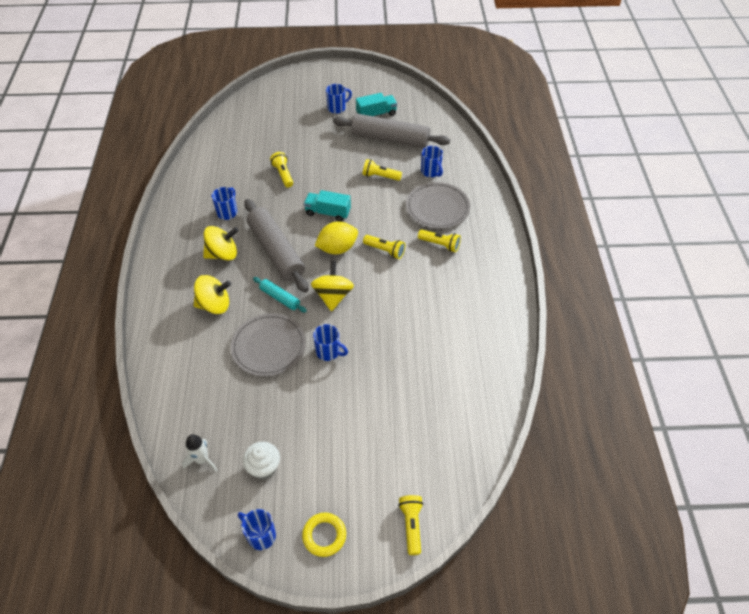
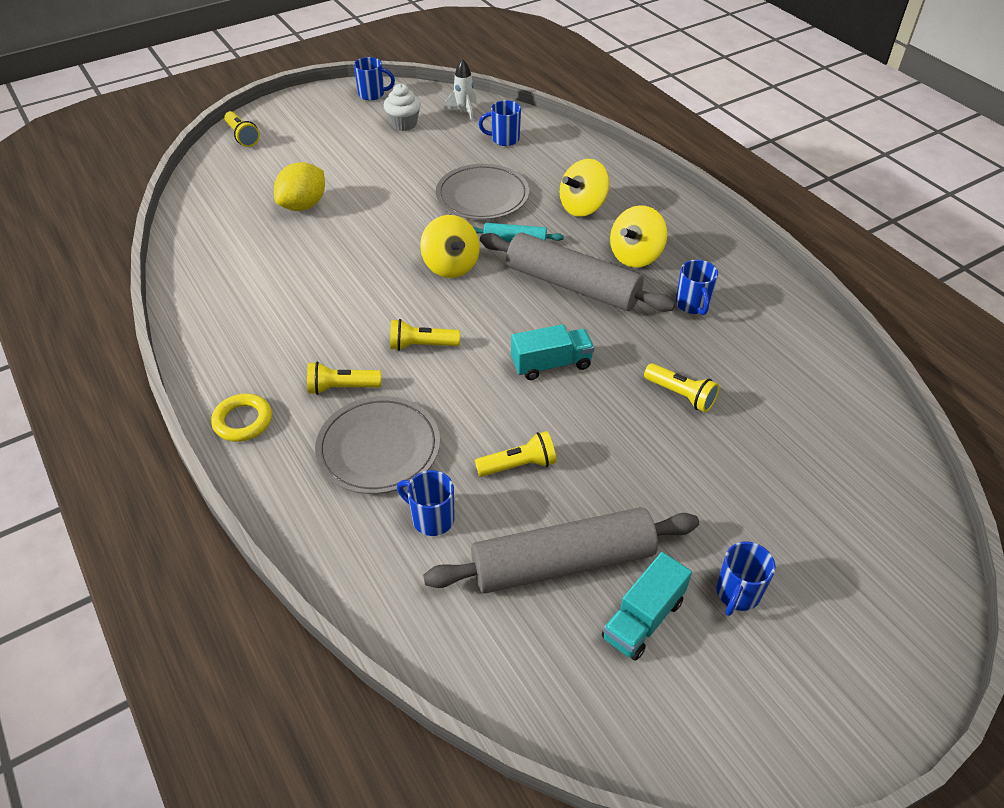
camera: 150 degrees right, 5 degrees down
yellow ring [302,513,346,557] -> yellow ring moved to [211,393,272,442]
blue mug [313,324,348,361] -> blue mug moved to [479,100,521,146]
yellow lemon [315,221,358,254] -> yellow lemon moved to [274,162,325,211]

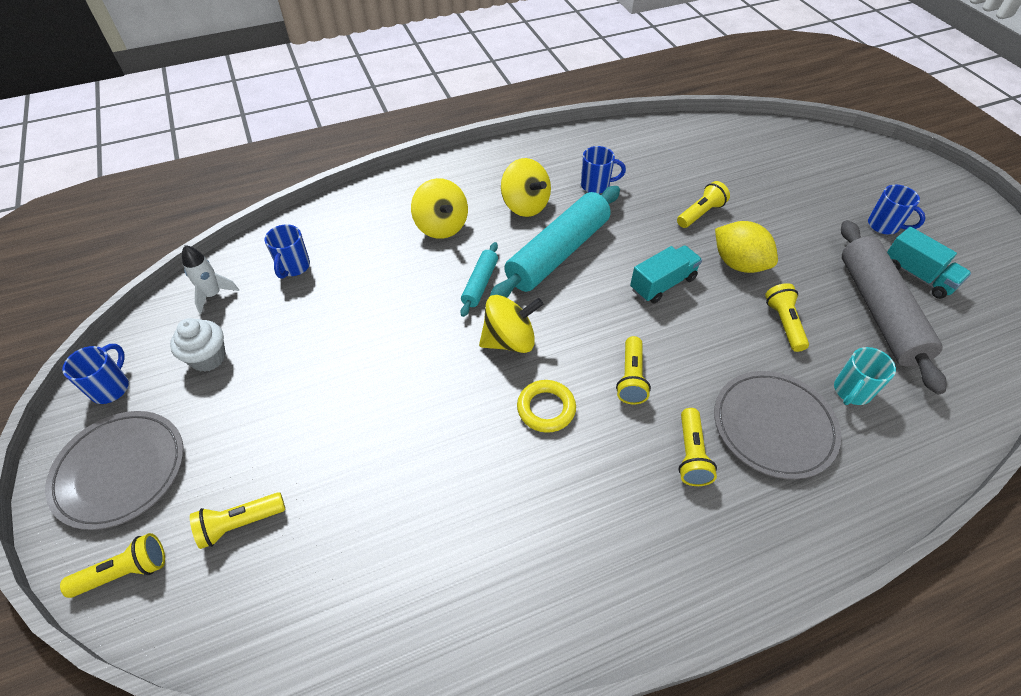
camera: 80 degrees left, 5 degrees up
yellow ring [211,393,272,442] -> yellow ring moved to [517,380,576,433]
yellow lemon [274,162,325,211] -> yellow lemon moved to [715,221,778,273]
blue mug [397,470,454,536] -> turquoise mug [834,347,896,405]
grey plate [436,164,529,220] -> grey plate moved to [45,411,184,530]
grey rolling pin [480,232,675,312] -> turquoise rolling pin [490,186,620,298]
turquoise truck [511,324,594,380] -> turquoise truck turned 60 degrees clockwise [630,245,702,304]
none -> yellow flashlight [190,492,285,549]

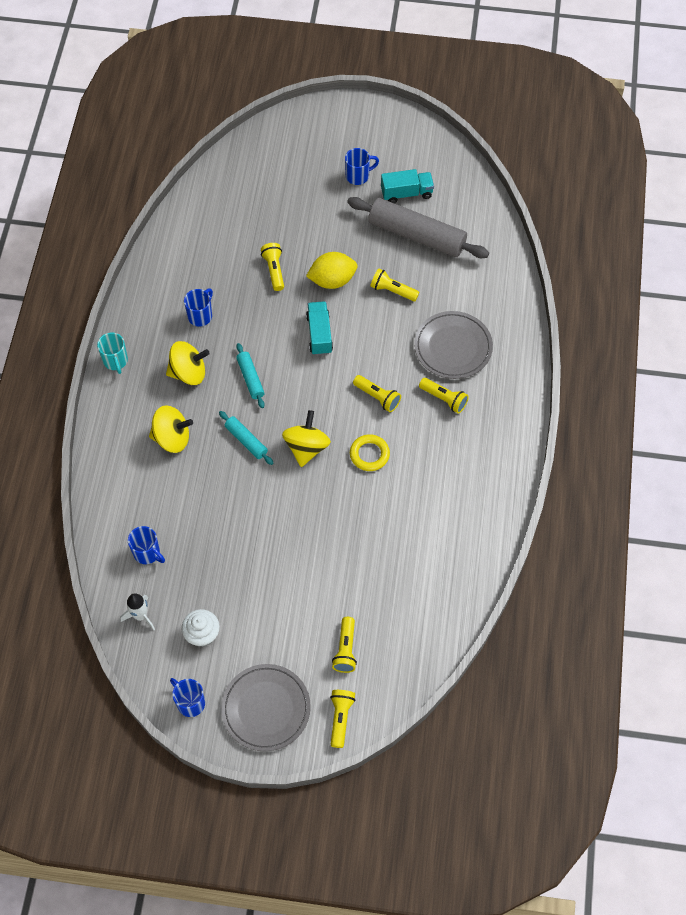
camera: 60 degrees left, 10 degrees up
turquoise rolling pin [490,186,620,298] -> turquoise rolling pin [236,343,265,408], size x0.48
turquoise mug [834,347,896,405] -> turquoise mug moved to [97,333,128,374]

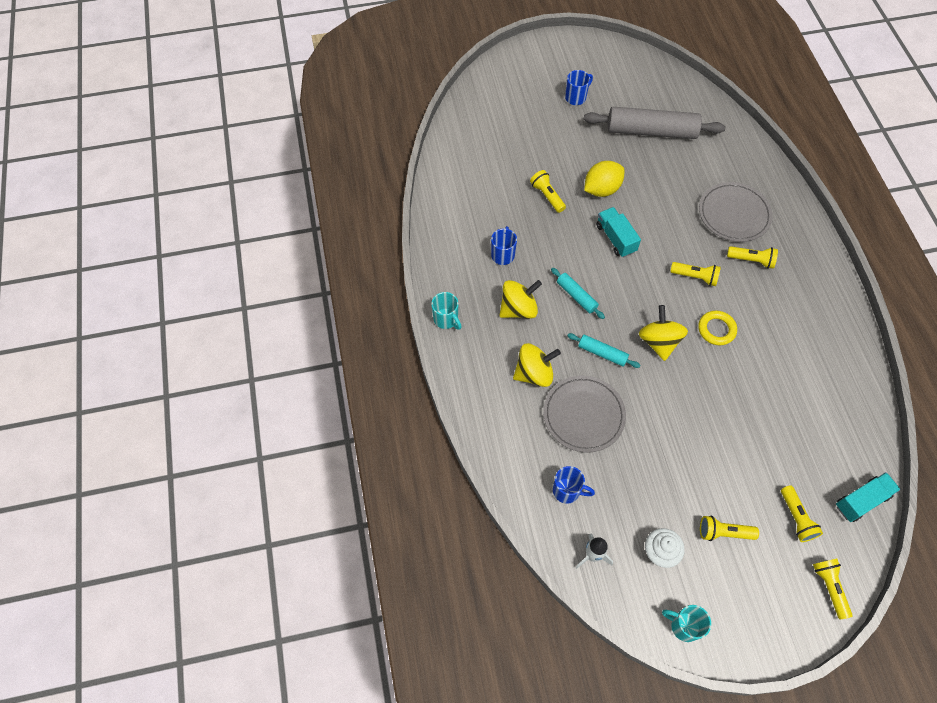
camera: 20 degrees left, 0 degrees up
blue mug [170,678,205,717] -> turquoise mug [662,605,711,642]
grey plate [221,664,311,752] -> grey plate moved to [543,375,626,453]
yellow flashlight [370,268,419,301] -> yellow flashlight moved to [700,516,759,541]
turquoise truck [381,169,434,203] -> turquoise truck moved to [836,472,901,522]

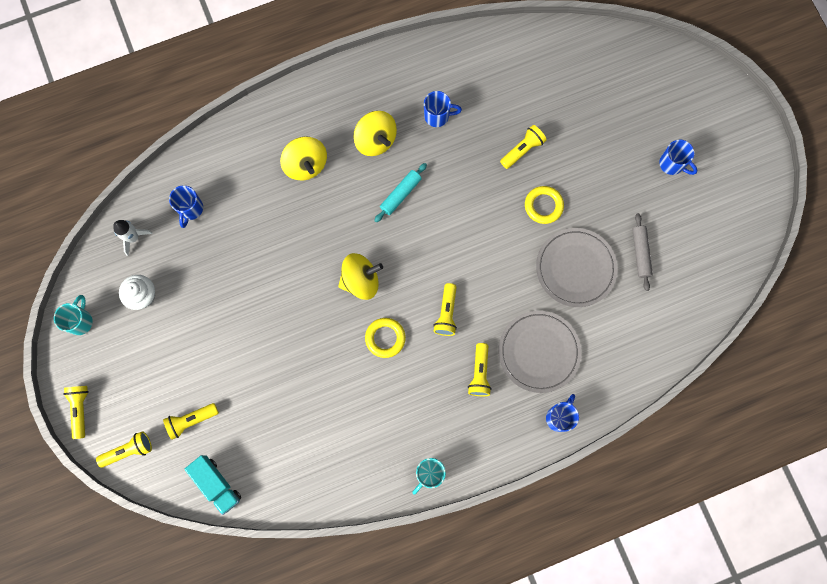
camera: 80 degrees right, 15 degrees up
turquoise mug [431,292,462,330] -> turquoise mug moved to [412,458,446,495]
grey plate [543,375,626,453] -> grey plate moved to [536,228,617,307]
turquoise rolling pin [567,333,641,368] -> none
grey rolling pin [584,107,726,139] -> grey rolling pin [632,213,653,291], size x0.48
yellow lemon [584,161,624,197] -> yellow ring [525,186,564,224]
turquoise truck [596,207,641,258] -> none
yellow flashlight [700,516,759,541] -> yellow flashlight moved to [63,386,89,439]
none -> blue mug [546,394,579,432]

